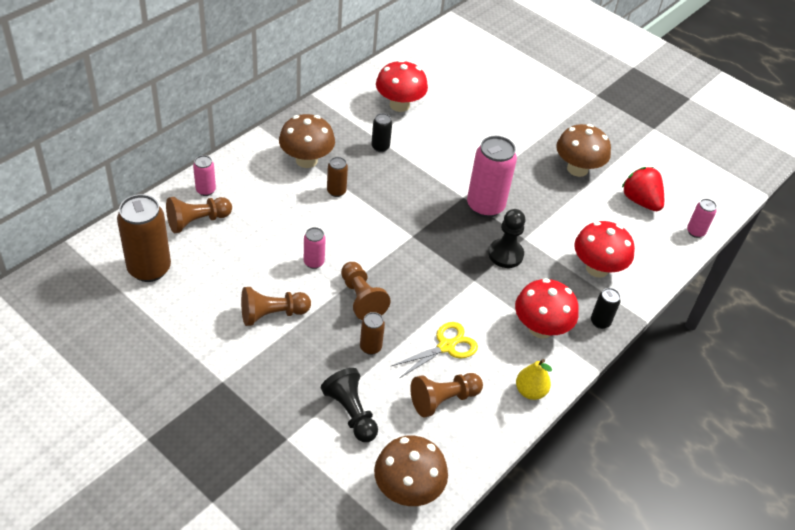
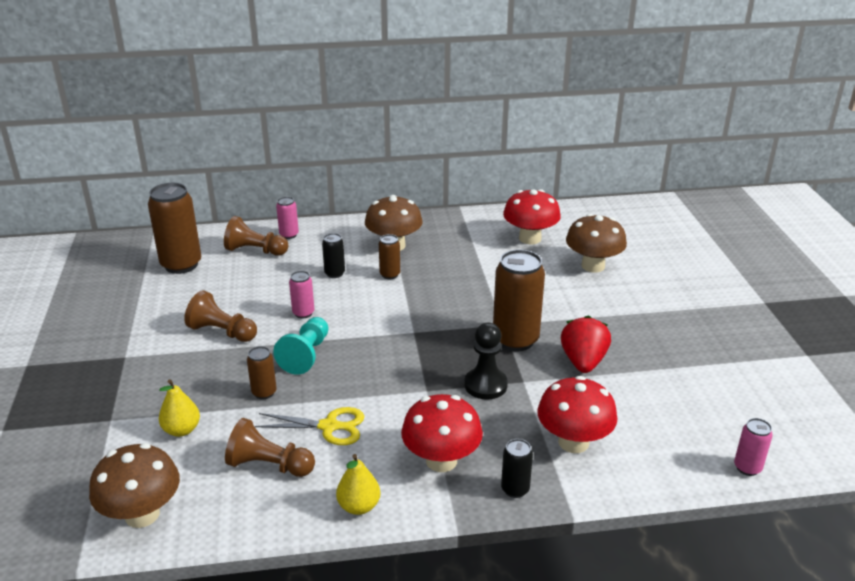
camera: 45 degrees right, 15 degrees down
black pawn [321,368,378,442] -> yellow pear [159,379,200,437]
brown pawn [341,262,390,320] -> turquoise pawn [273,317,328,375]
black can [371,113,392,152] -> black can moved to [322,233,345,278]
pink can [467,136,517,218] -> brown can [493,250,545,351]
brown mushroom [556,124,611,177] -> brown mushroom moved to [566,214,627,273]
red strawberry [621,167,664,211] -> red strawberry moved to [561,315,611,373]

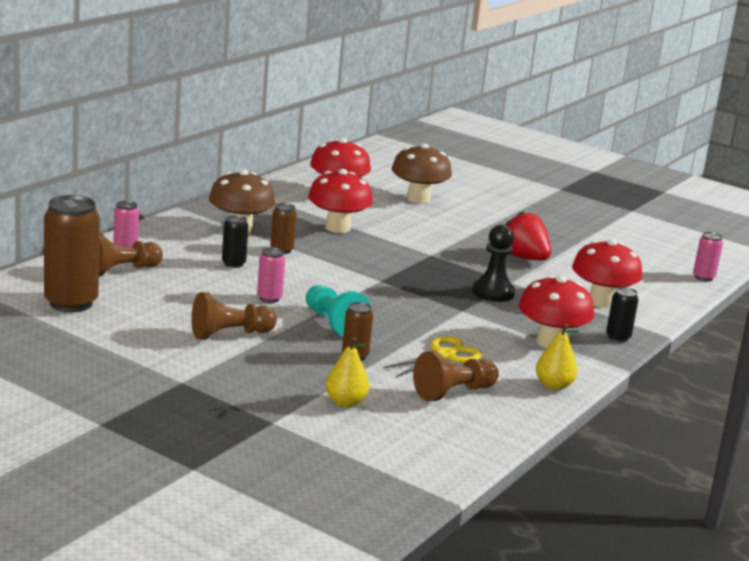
camera: 50 degrees left, 10 degrees down
brown mushroom [89,443,180,528] -> none
brown can [493,250,545,351] -> none
none -> red mushroom [308,169,373,233]

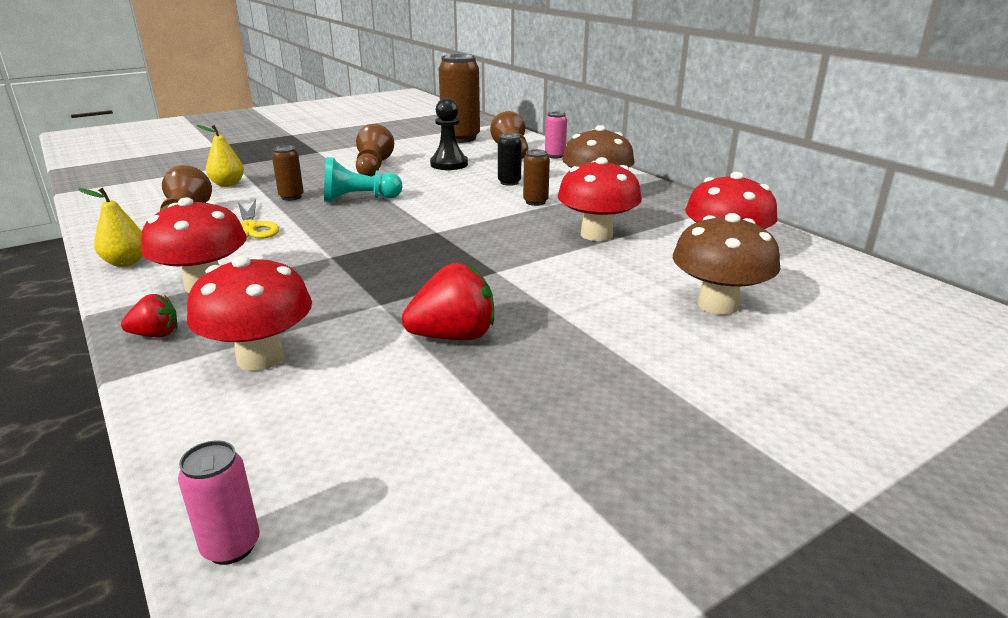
camera: 115 degrees right, 5 degrees up
pink can [257,247,285,303] -> none
black pawn [472,224,515,302] -> black pawn moved to [430,98,468,170]
black can [606,287,638,343] -> red strawberry [121,294,178,337]

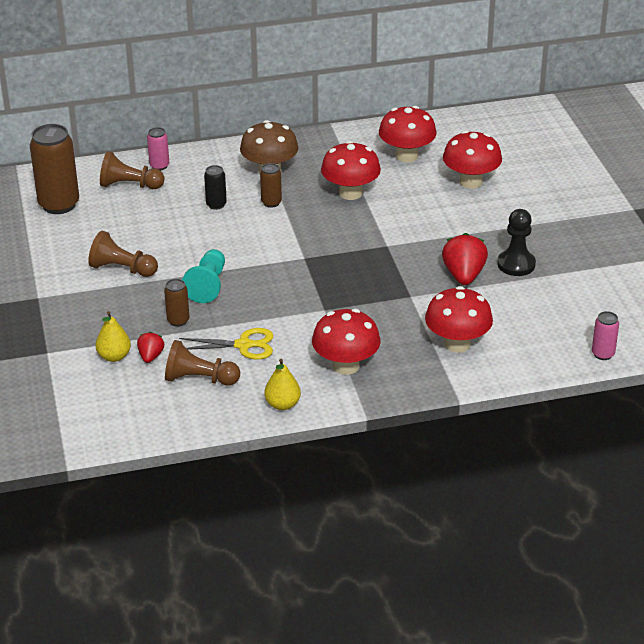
camera: 70 degrees left, 10 degrees up
red strawberry [121,294,178,337] -> red strawberry moved to [137,332,164,363]
black pawn [430,98,468,170] -> black pawn moved to [497,209,536,276]
brown mushroom [673,213,780,315] -> red mushroom [443,130,502,189]

